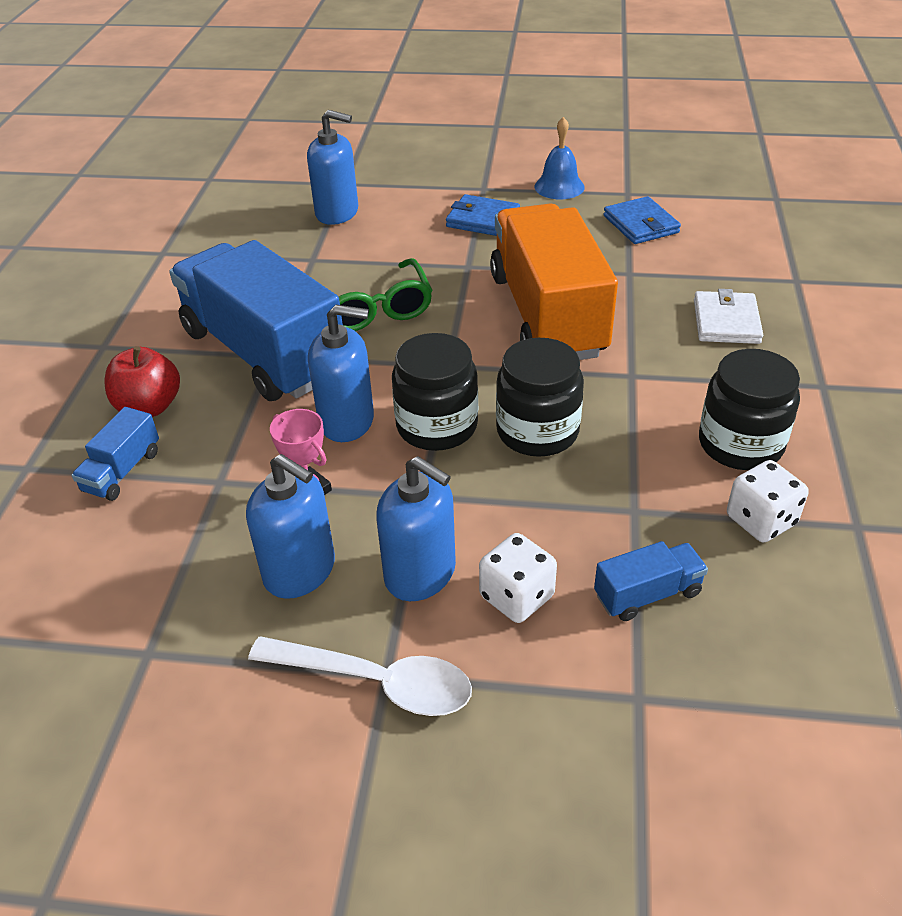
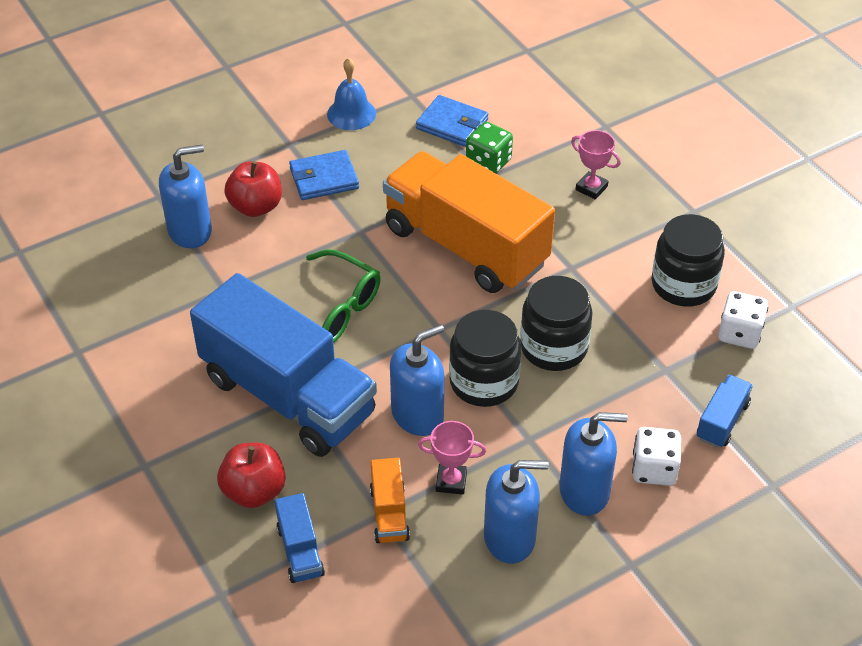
camera: 40 degrees left, 5 degrees up
blue truck [169,240,343,401] -> blue truck turned 150 degrees counterclockwise [190,273,377,457]
white spoon [248,636,472,716] -> none
white wallet [694,289,763,344] -> pink trophy [571,130,621,199]
none -> red apple [224,161,282,217]
none -> orange truck [370,458,410,543]
none -> green dice [466,122,513,173]

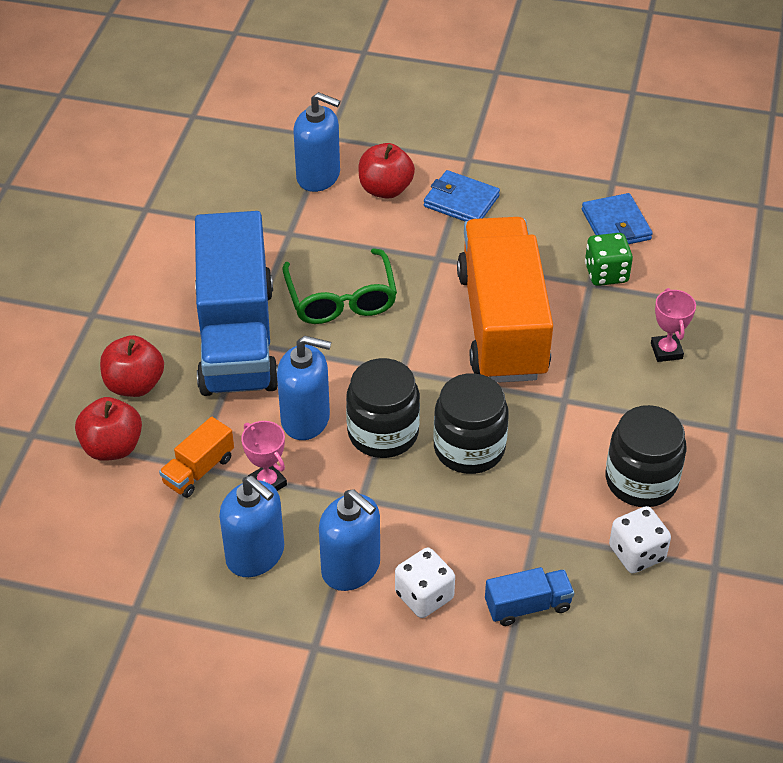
camera: 45 degrees right, 0 degrees up
blue truck [275,493,325,583] -> red apple [75,397,142,461]
blue bell [327,58,376,130] -> none

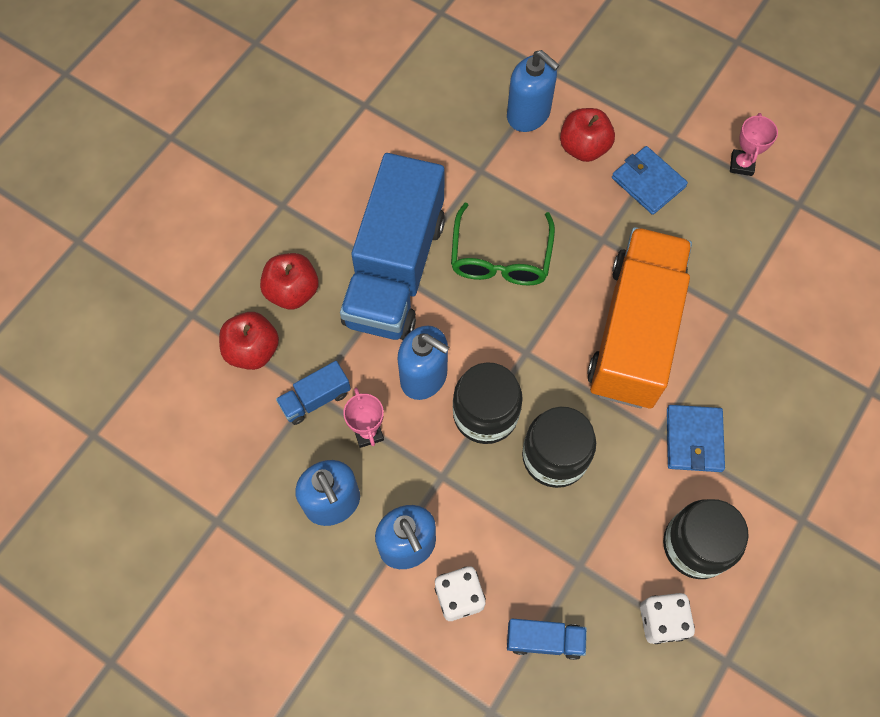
camera: 20 degrees right, 20 degrees up
orange truck [159,417,234,498] -> blue truck [276,361,351,425]
blue wallet [582,193,653,244] -> blue wallet moved to [667,405,725,472]
green dice [585,233,633,286] -> none
pink trophy [651,288,696,362] -> pink trophy moved to [730,113,778,176]

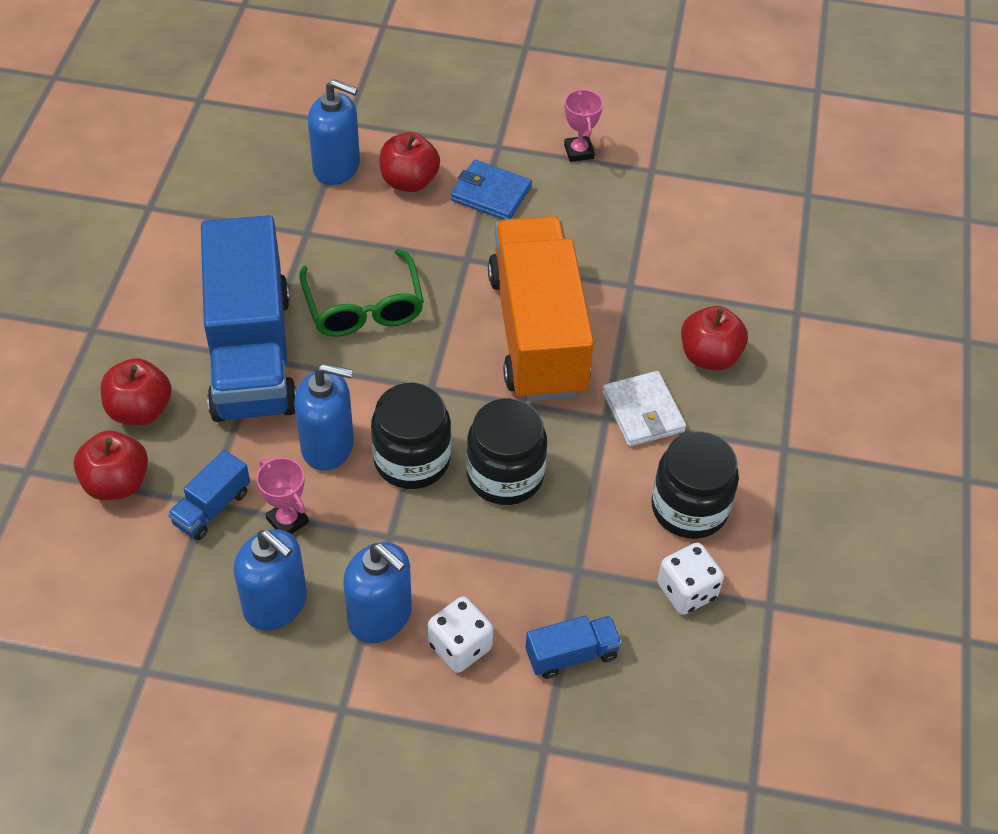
camera: 25 degrees left, 15 degrees down
blue wallet [667,405,725,472] -> white wallet [602,371,686,447]
none -> red apple [681,306,748,370]

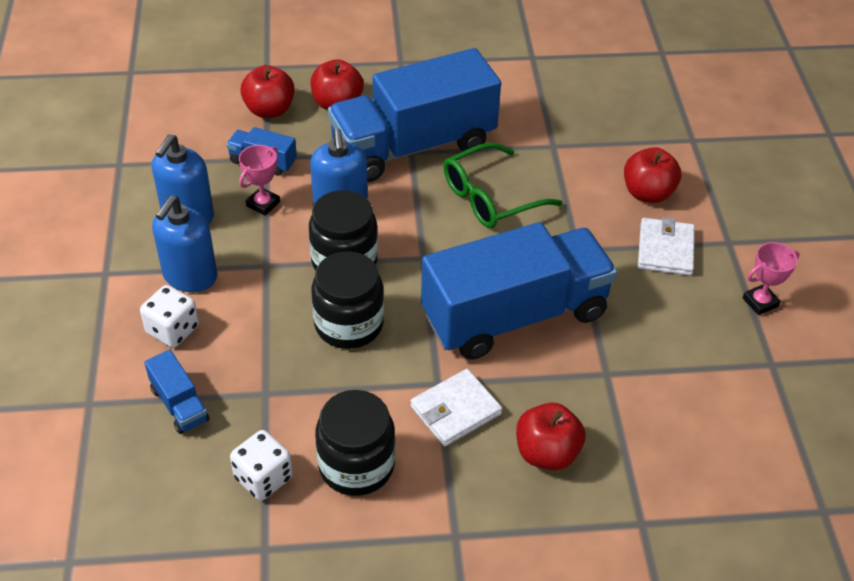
camera: 75 degrees right, 5 degrees down
blue soap dispenser [308,79,360,185] -> none
blue wallet [451,160,532,220] -> white wallet [638,217,695,276]
orange truck [488,216,594,401] -> blue truck [421,222,617,360]

